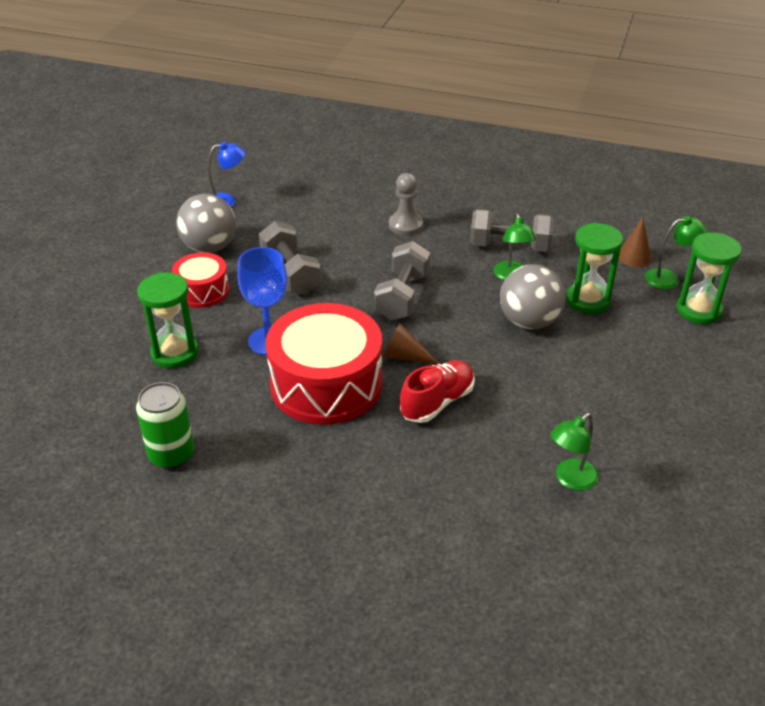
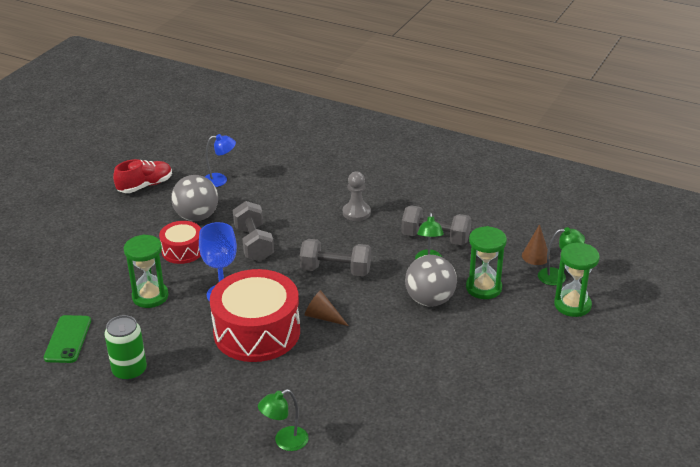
camera: 10 degrees right, 5 degrees down
grey dumbbell [374,241,430,321] -> grey dumbbell turned 75 degrees clockwise [300,239,371,277]
red shoe [400,360,475,423] -> red shoe moved to [113,159,172,193]
green lamp [550,413,599,491] -> green lamp moved to [258,389,309,451]
none -> green phone [44,315,91,363]

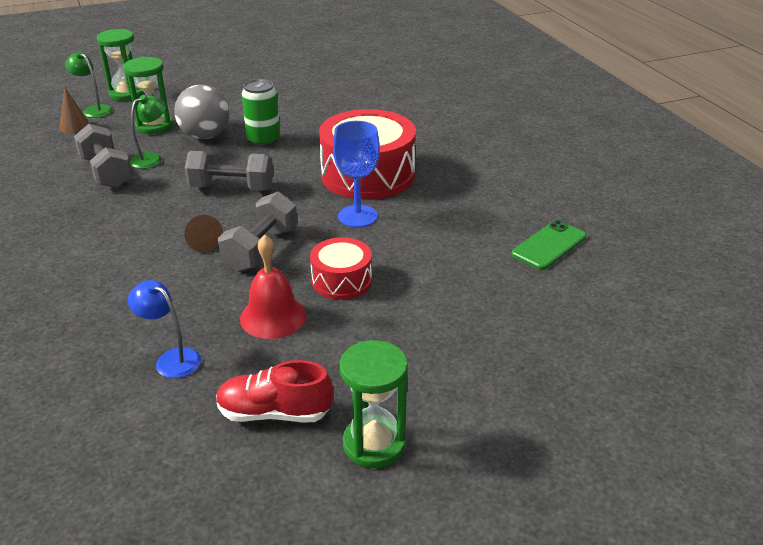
camera: 140 degrees left, 0 degrees up
green can [104,315,147,381] -> green can moved to [242,79,280,147]
green hourglass [124,234,169,308] -> green hourglass moved to [340,340,408,468]
grey ball [171,175,218,221] -> red bell [240,234,306,339]
green lamp [258,389,309,451] -> none
grey dumbbell [300,239,371,277] -> grey dumbbell turned 45 degrees counterclockwise [184,151,273,191]
brown cone [305,290,349,326] -> brown cone moved to [184,215,223,252]
grey pawn [343,172,371,221] -> none

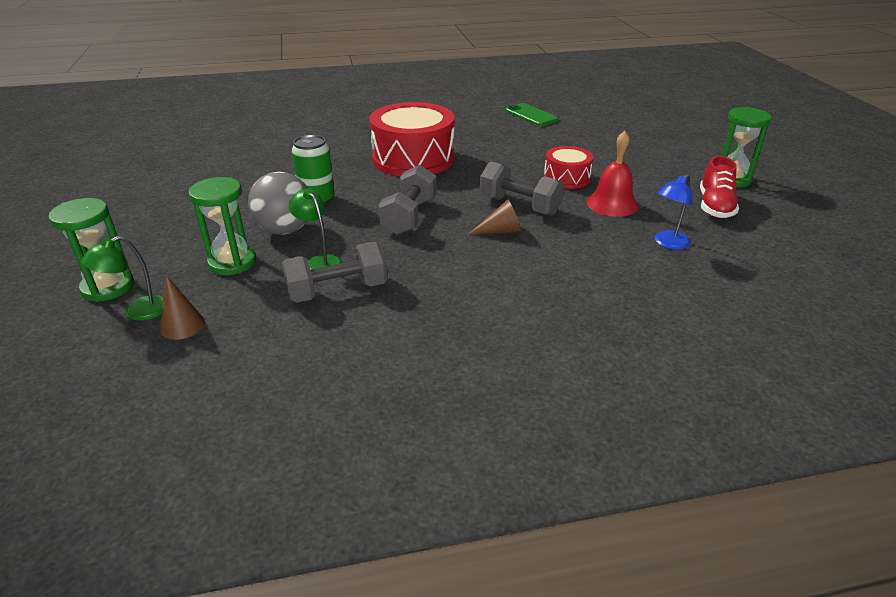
camera: 80 degrees left, 0 degrees up
blue goblet [333,121,380,227] -> none

